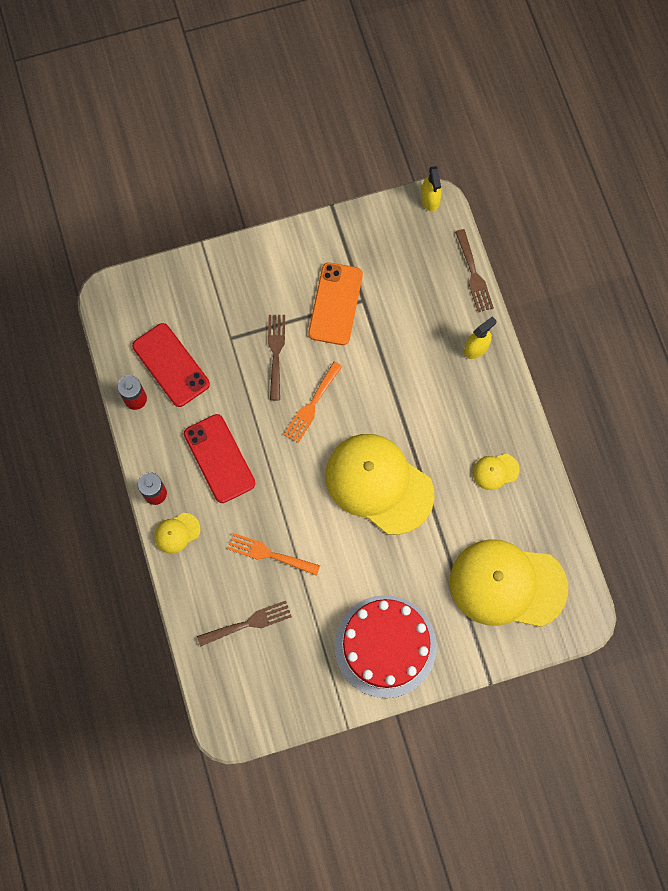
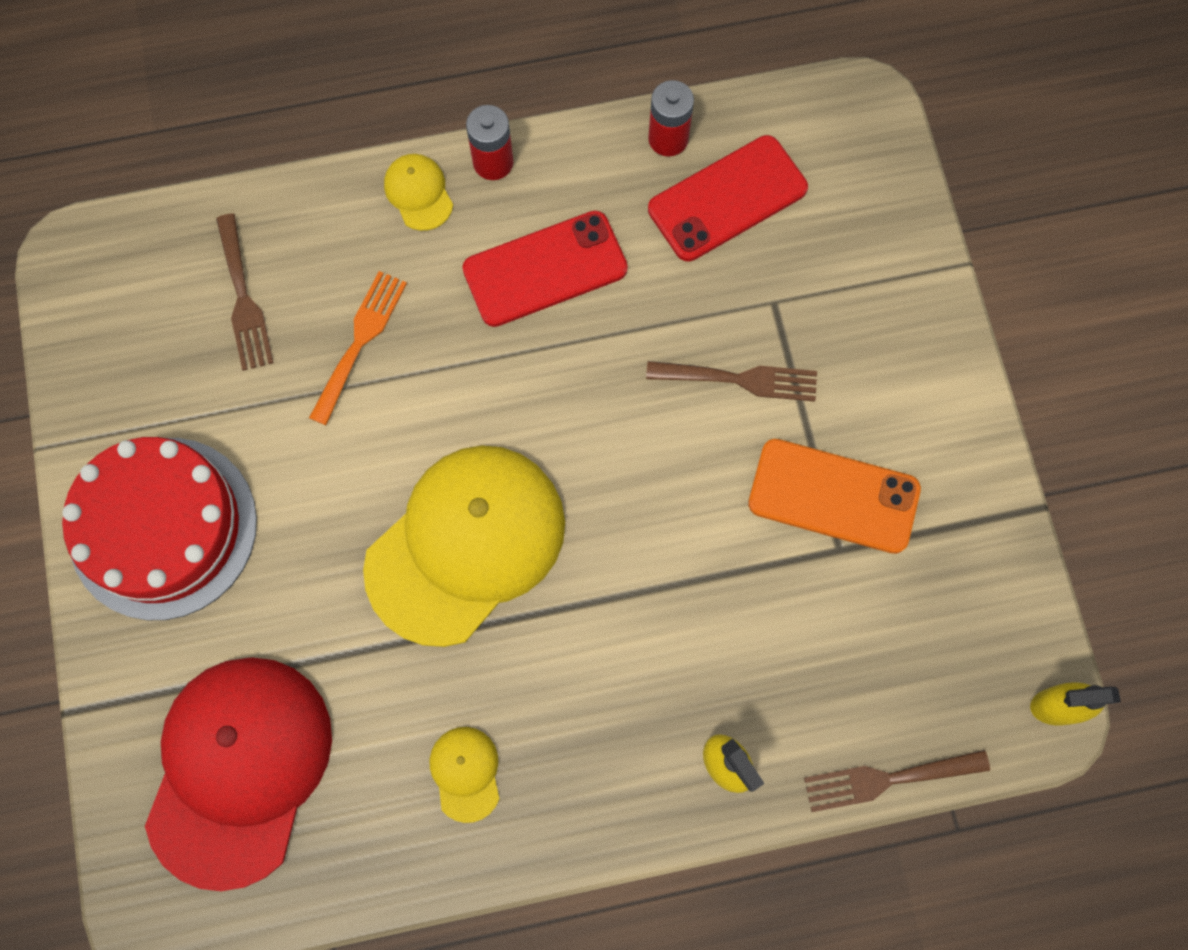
camera: 95 degrees right, 0 degrees up
orange fork [284,361,343,443] -> none
yellow cap [450,539,568,627] -> red cap [145,658,332,891]

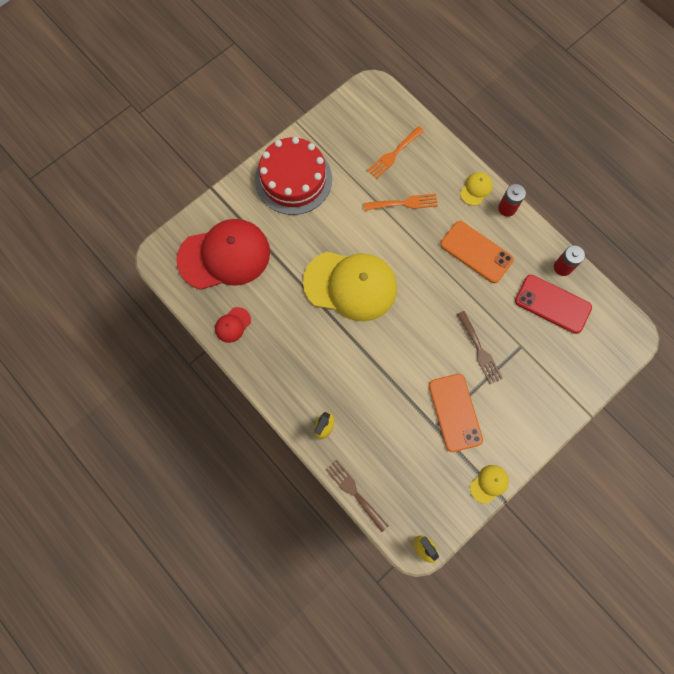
camera: 60 degrees right, 0 degrees up
brown fork [216,213,274,371] -> orange fork [367,126,424,179]
yellow cap [430,727,500,823] -> yellow cap moved to [470,465,509,504]
red phone [463,211,628,327] -> orange phone [440,221,514,283]
none -> red cap [215,307,251,343]

